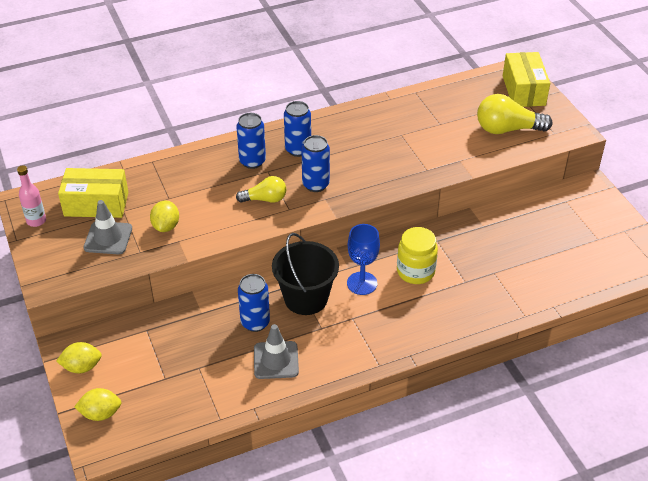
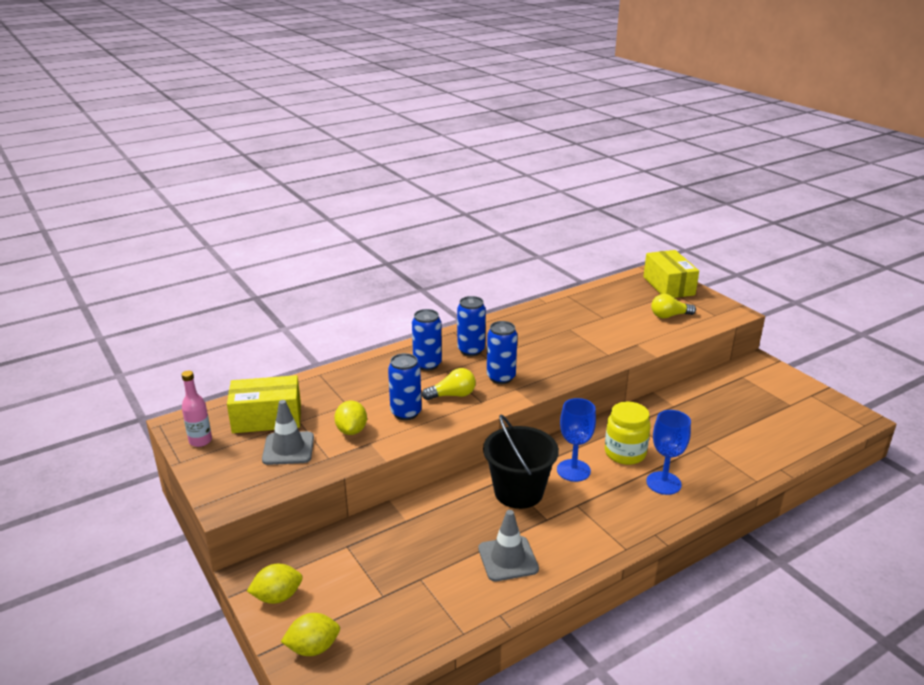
camera: 10 degrees left, 15 degrees down
blue can [238,274,270,332] -> blue can moved to [388,353,422,420]
yellow light bulb [477,94,552,134] -> yellow light bulb [651,294,696,318], size x0.62
none -> blue goblet [646,410,691,495]

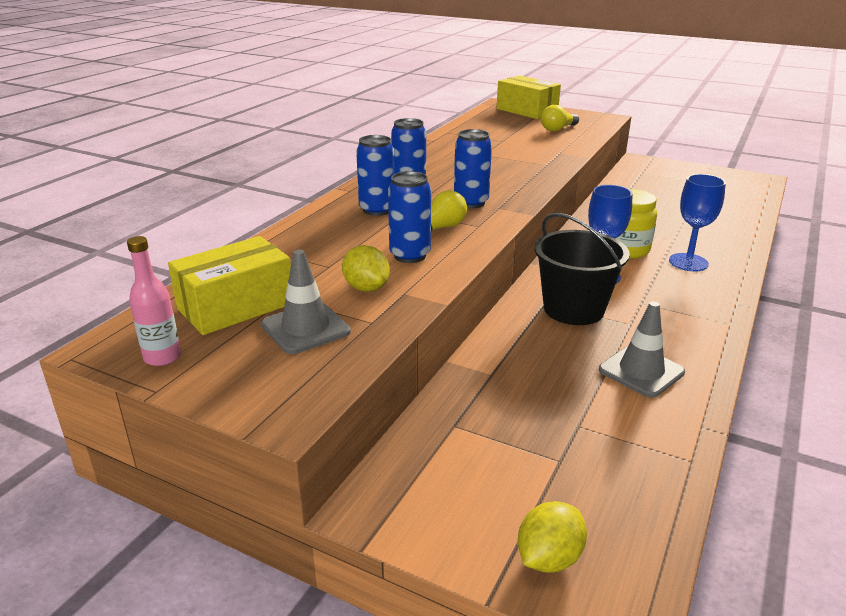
camera: 30 degrees left, 0 degrees up
yellow lemon [247,564,303,604] -> none

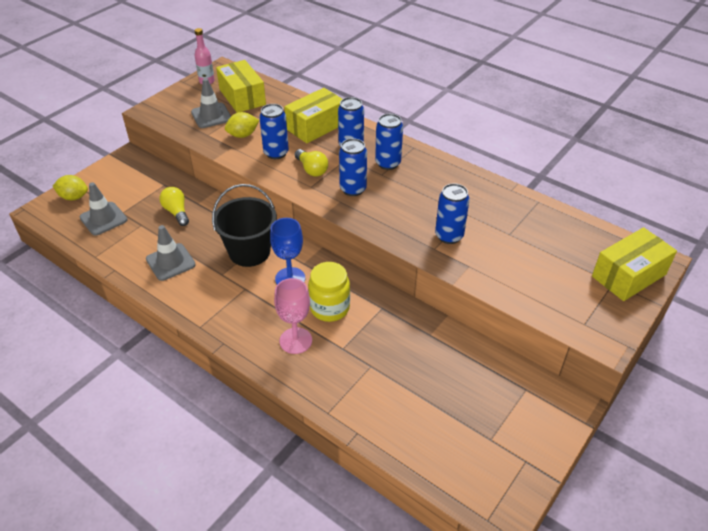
camera: 100 degrees right, 15 degrees up
yellow lemon [518,501,587,573] -> yellow lemon turned 45 degrees counterclockwise [53,175,88,200]
yellow light bulb [541,105,579,132] -> yellow light bulb moved to [160,187,189,226]
blue goblet [669,174,726,271] -> pink goblet [274,278,312,354]
none -> grey traffic cone [80,182,128,236]
none -> yellow box [284,88,342,143]
none -> blue can [435,183,470,244]

